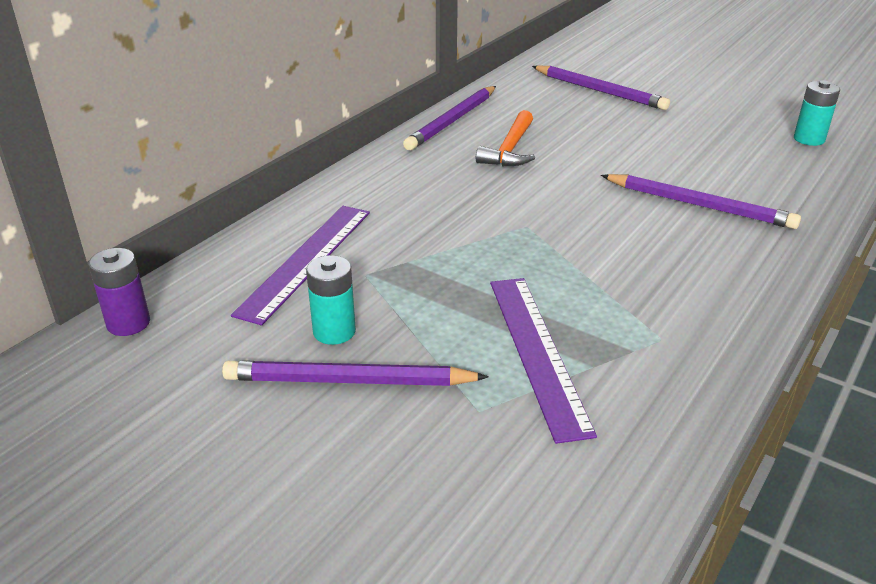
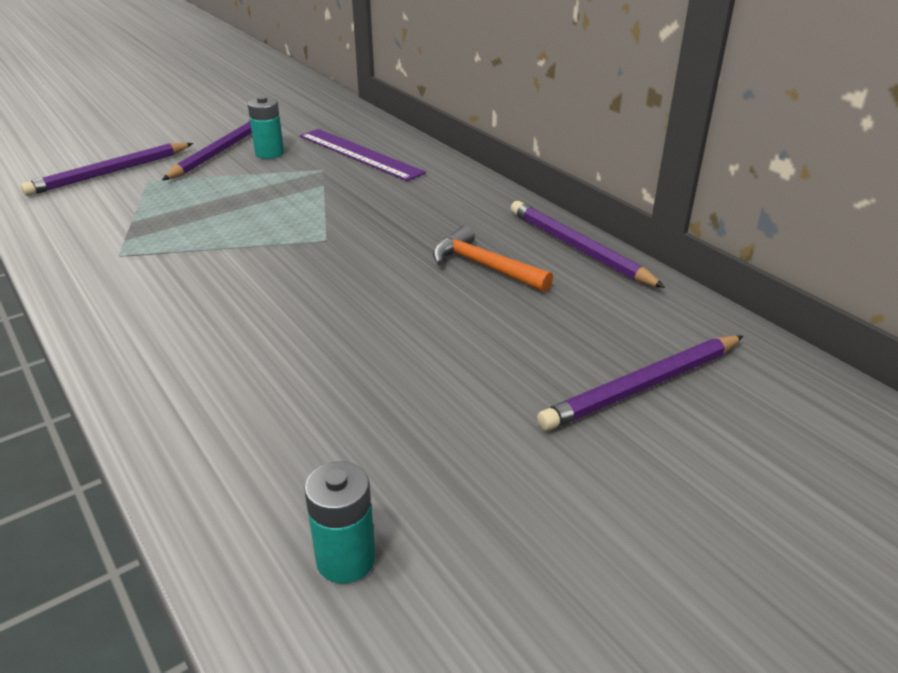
camera: 110 degrees right, 0 degrees up
purple battery [89,248,150,336] -> none
purple ruler [490,278,597,444] -> none
purple pencil [601,174,801,229] -> purple pencil moved to [21,143,193,196]

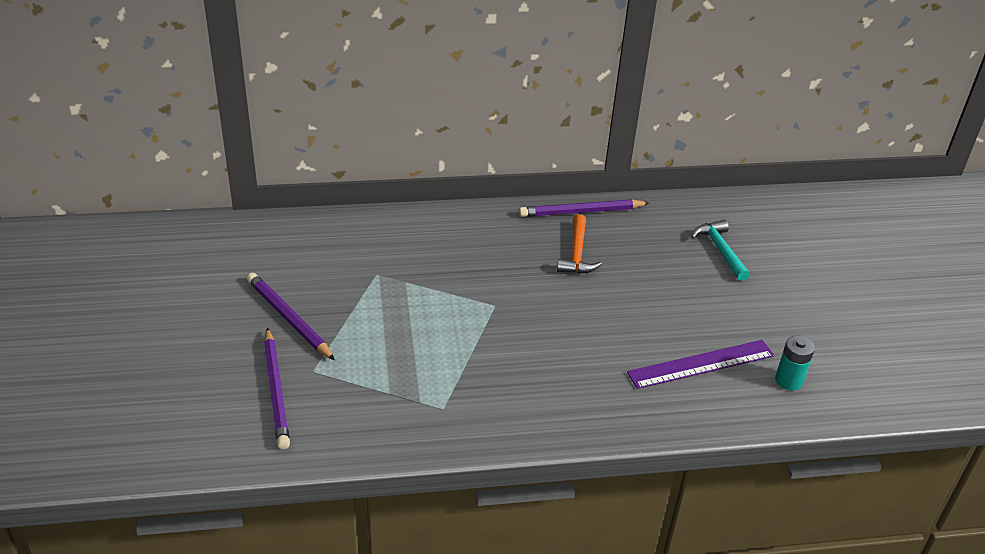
camera: 65 degrees left, 5 degrees up
turquoise battery [248,96,284,159] -> none
purple ruler [300,129,426,181] -> purple ruler moved to [627,340,774,389]
orange hammer [433,226,553,292] -> orange hammer turned 60 degrees counterclockwise [557,214,602,274]
purple pencil [537,335,743,431] -> turquoise hammer [691,220,750,281]

